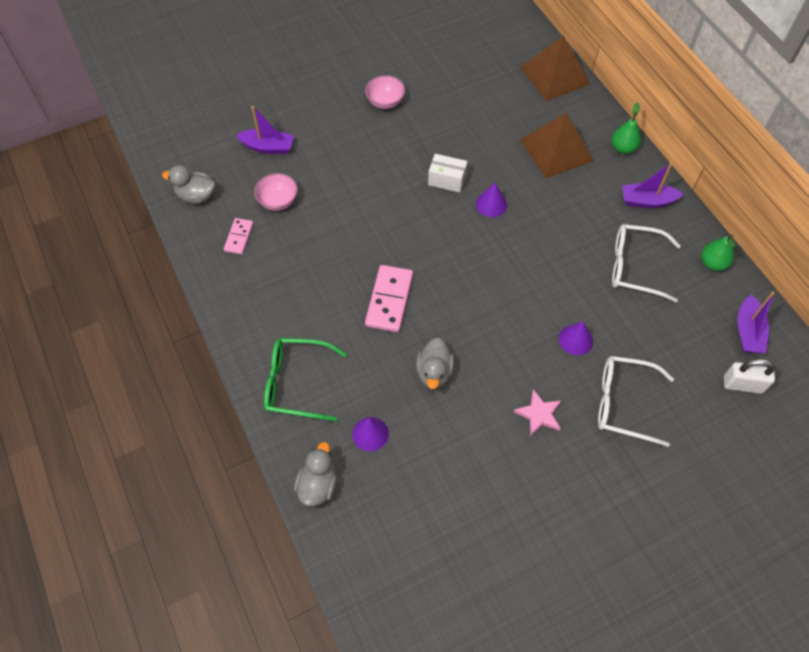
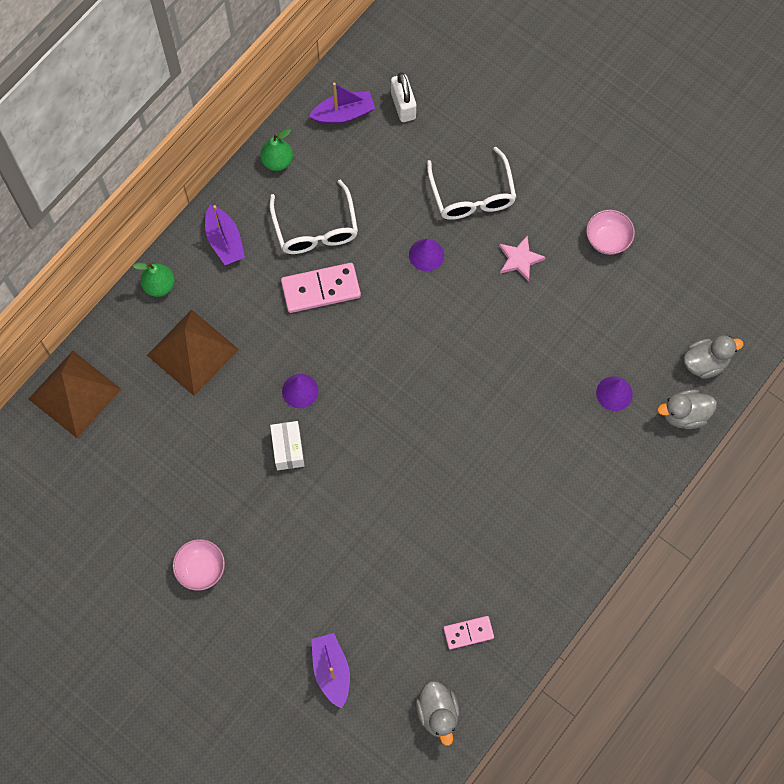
camera: 115 degrees left, 10 degrees up
pink bowl [254,173,298,211] -> pink bowl moved to [586,210,635,255]
green glasses [264,338,347,421] -> none
pink domino [365,265,413,332] -> pink domino moved to [281,263,361,313]
grey duck [416,338,454,389] -> grey duck moved to [683,335,744,379]

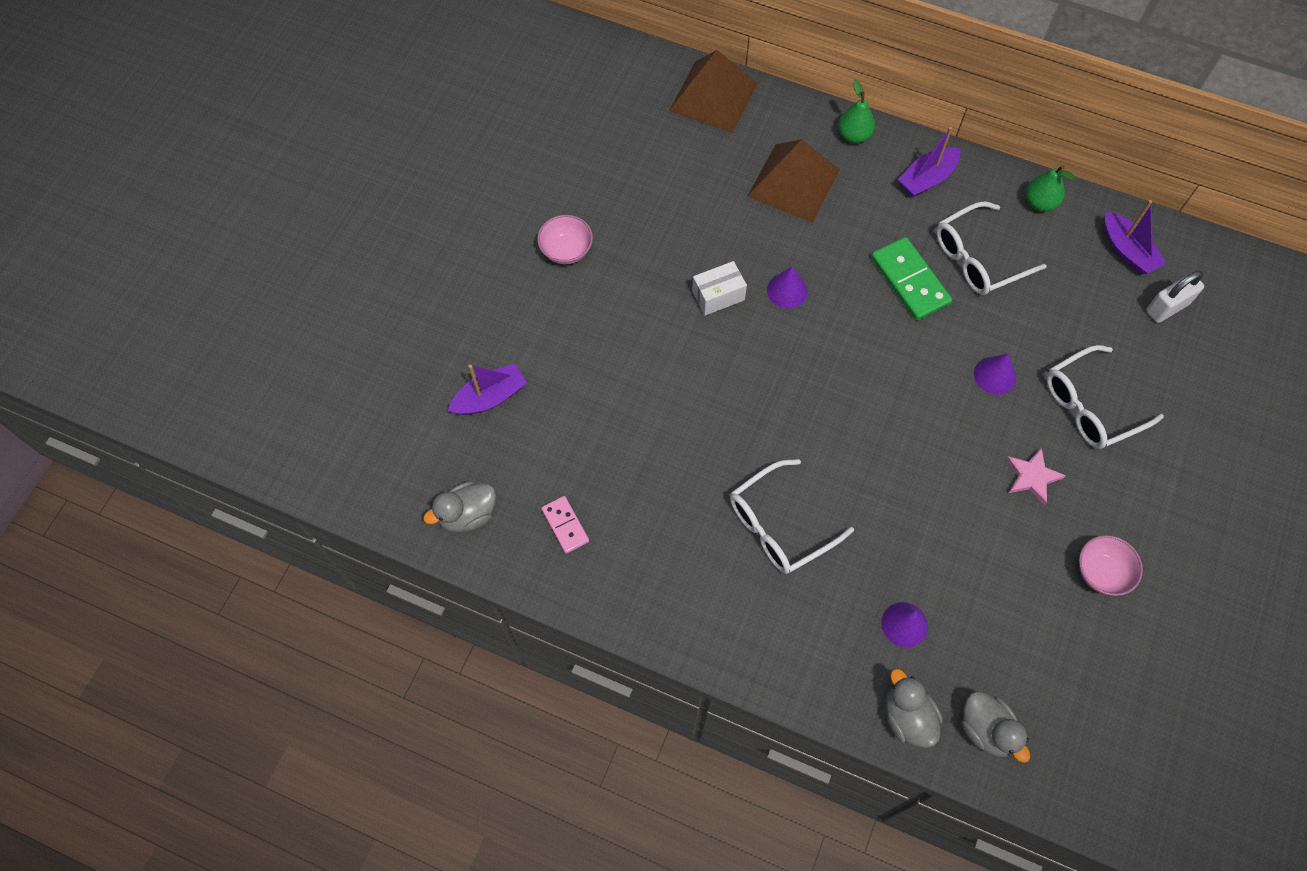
camera: 75 degrees right, 5 degrees down
pink domino [281,263,361,313] -> green domino [871,237,952,321]
none -> white glasses [730,459,854,574]

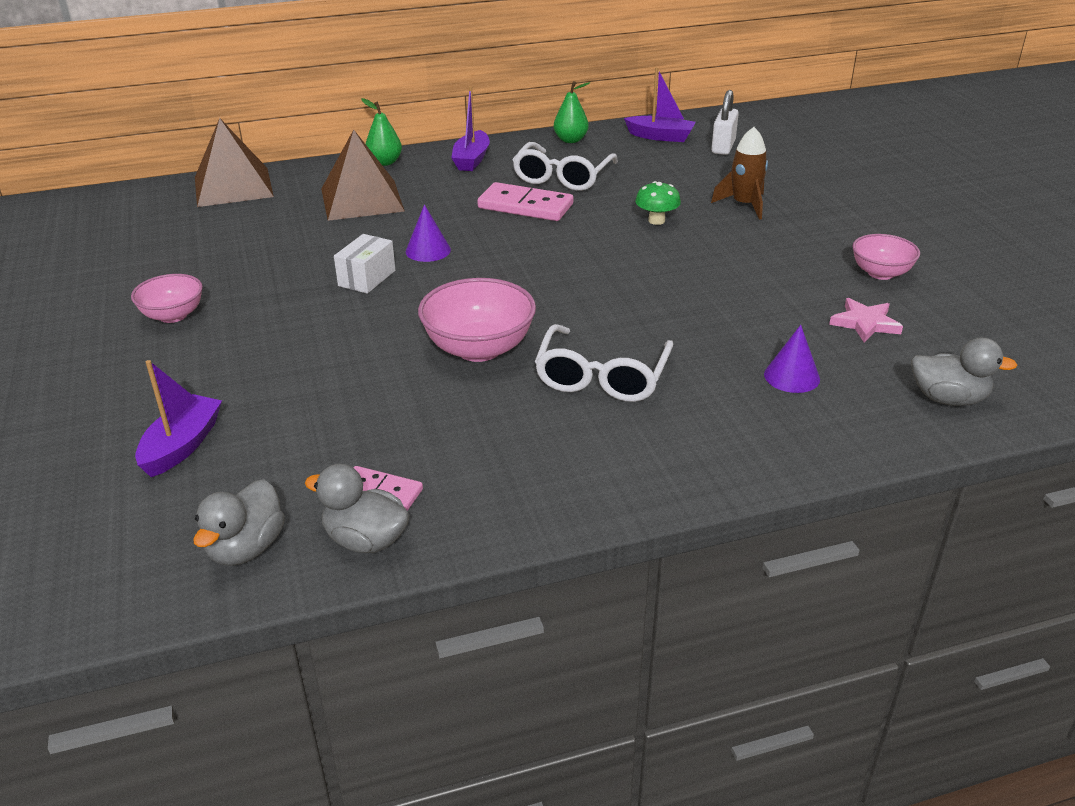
camera: 40 degrees left, 30 degrees down
green domino [871,237,952,321] -> pink domino [477,182,573,221]
grey duck [886,669,943,748] -> grey duck moved to [305,464,410,553]
purple cone [974,354,1016,395] -> green mushroom [635,181,681,225]
pink star [1006,447,1066,505] -> pink star moved to [829,298,903,342]
white glasses [1047,345,1164,449] -> brown rocket [711,127,768,220]
none -> pink bowl [418,278,536,362]

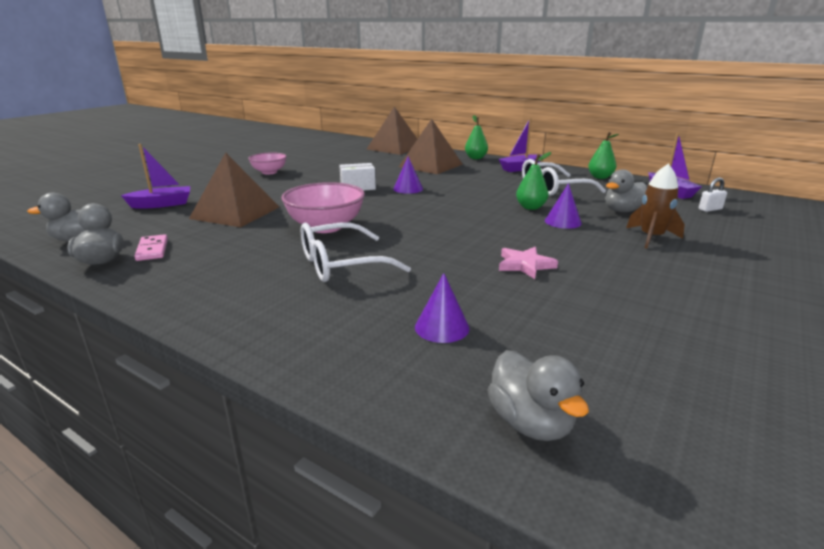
camera: 50 degrees right, 10 degrees down
pink domino [477,182,573,221] -> none
green mushroom [635,181,681,225] -> purple cone [545,183,582,229]
white padlock [711,90,739,155] -> white padlock [699,177,727,212], size x0.64
pink star [829,298,903,342] -> pink star moved to [499,247,558,279]
pink bowl [852,234,920,280] -> none
none -> brown pyramid [189,152,279,227]
none -> green pear [516,152,551,210]
none -> grey duck [605,169,647,212]

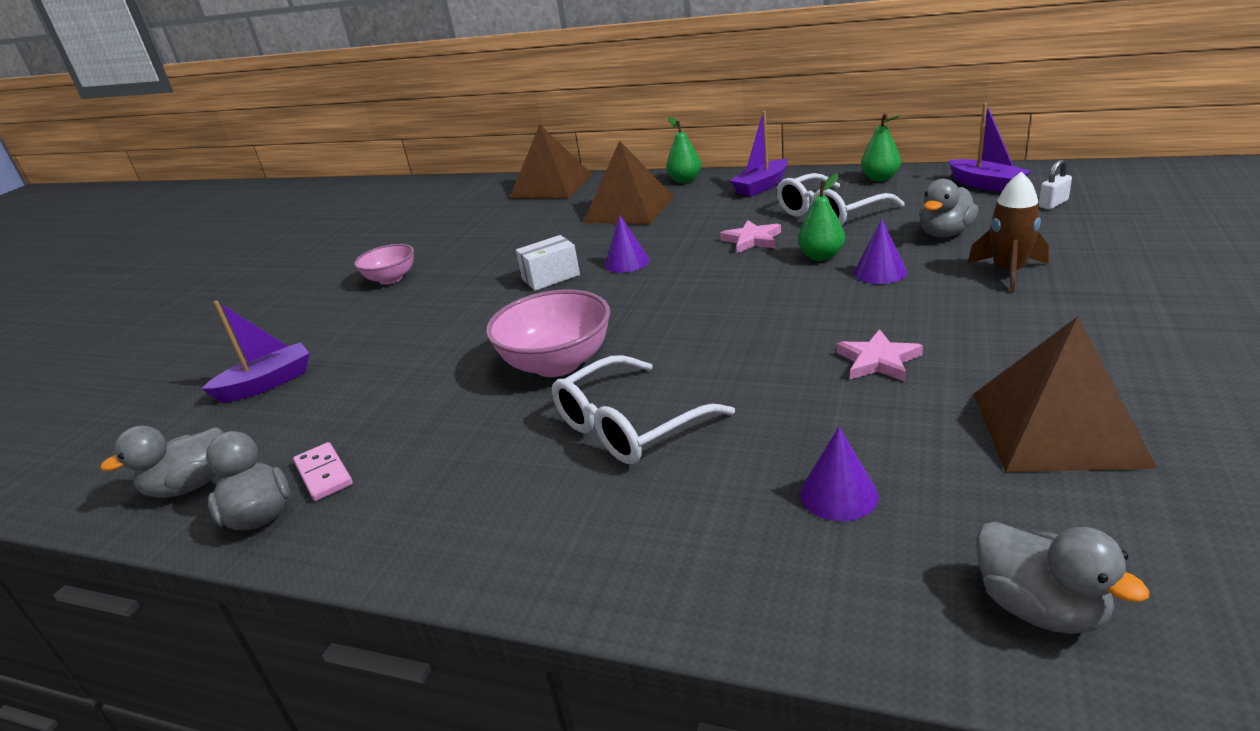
camera: 10 degrees left, 5 degrees up
brown pyramid [189,152,279,227] -> brown pyramid moved to [973,316,1157,472]
none -> pink star [720,220,781,253]

